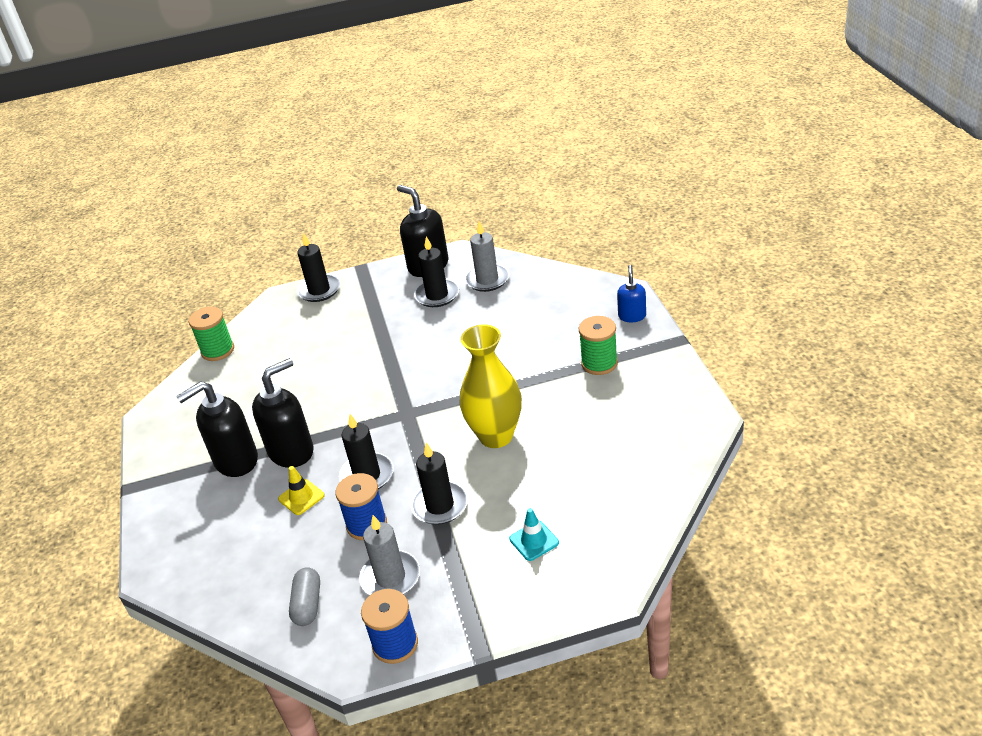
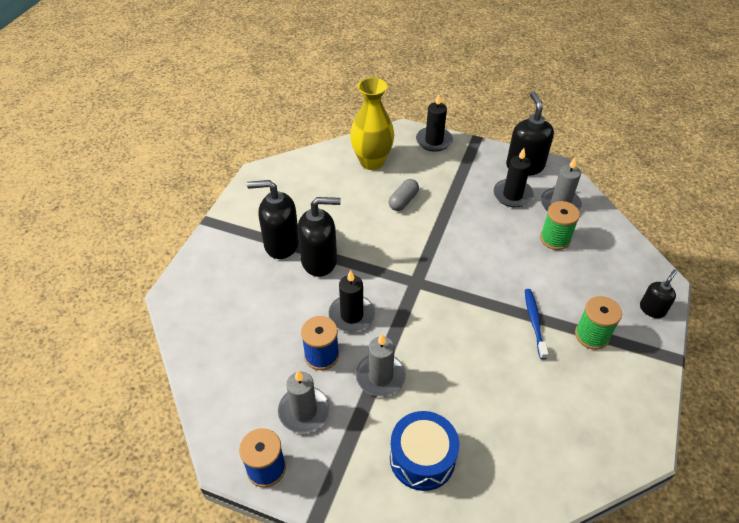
camera: 30 degrees right, 10 degrees up
green spool [189,307,234,361] -> green spool moved to [540,201,580,250]
yellow traffic cone [278,466,325,515] -> none
grey capsule [289,567,320,626] -> grey capsule moved to [389,179,419,211]
black candle [411,443,468,525] -> grey candle [356,334,406,396]
yellow vase [460,324,522,448] -> yellow vase moved to [350,78,394,170]
turquoise traffic cone [509,508,559,561] -> blue drum [390,411,459,491]
blue soap dispenser [617,265,646,322] -> black soap dispenser [640,269,677,318]
none -> blue toothbrush [525,289,548,360]

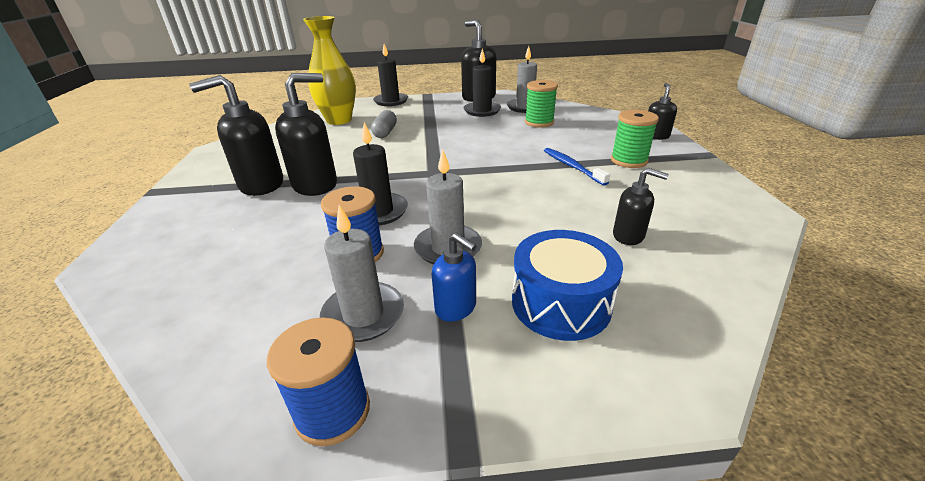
camera: 25 degrees left, 15 degrees down
none -> blue soap dispenser [432,233,476,322]
none -> black soap dispenser [613,168,669,245]

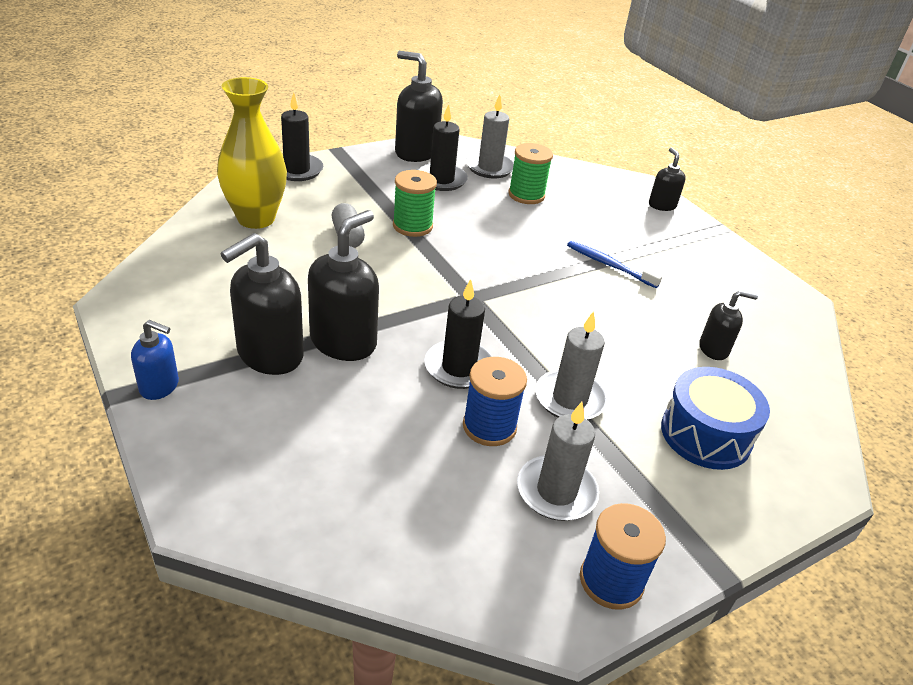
camera: 30 degrees left, 5 degrees up
blue soap dispenser [432,233,476,322] -> blue soap dispenser moved to [131,320,179,400]
green spool [611,110,659,168] -> green spool moved to [393,170,437,237]

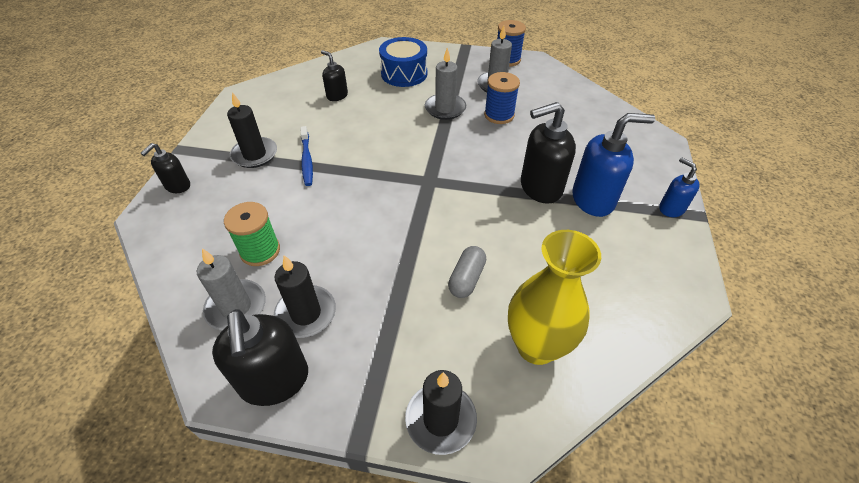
camera: 135 degrees left, 10 degrees up
black soap dispenser [220,233,304,375] -> blue soap dispenser [572,113,655,217]
green spool [393,170,437,237] -> none
black candle [425,279,492,389] -> black candle moved to [227,92,277,168]

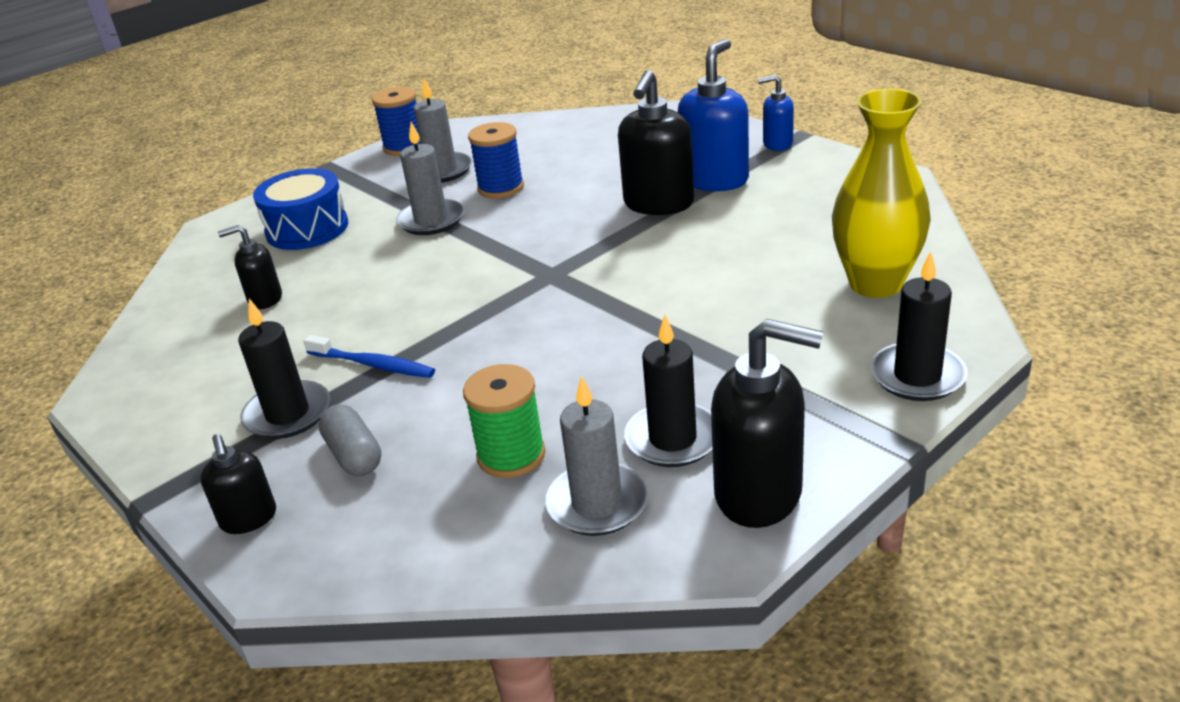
camera: 50 degrees left, 15 degrees down
grey capsule [448,246,486,298] -> grey capsule moved to [319,404,381,476]

